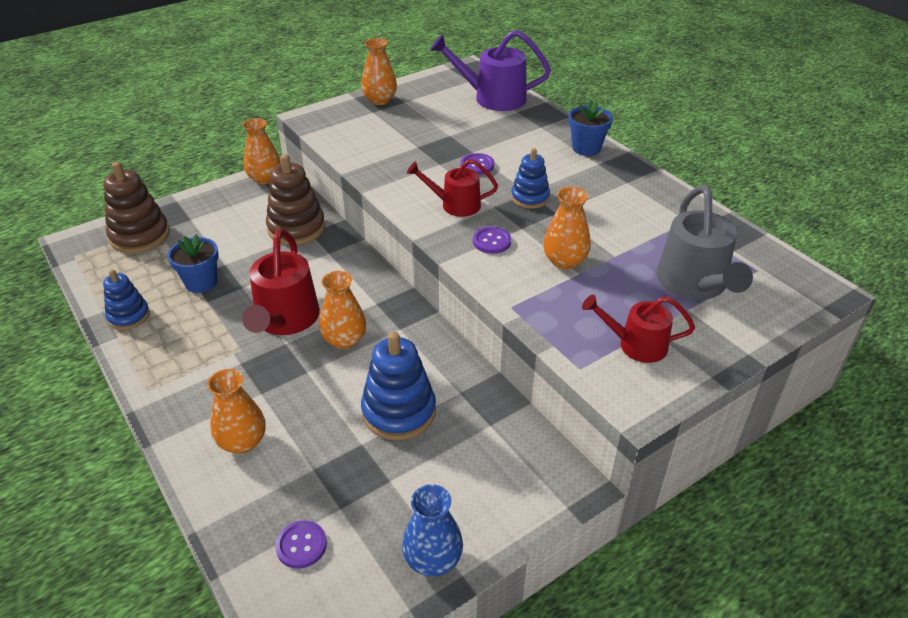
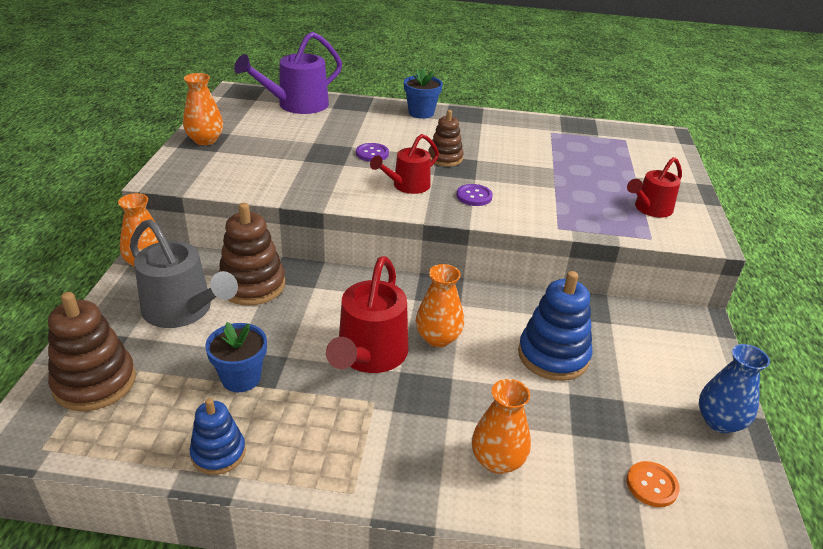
camera: 50 degrees left, 5 degrees down
red watering can [242,229,320,335] -> red watering can turned 60 degrees clockwise [326,256,408,373]
purple button [275,520,327,569] -> orange button [627,461,680,507]
blue stacking toy [511,148,550,209] -> brown stacking toy [428,110,464,167]
orange vase [543,187,591,270] -> none
grey watering can [657,185,753,300] -> grey watering can moved to [130,219,238,328]

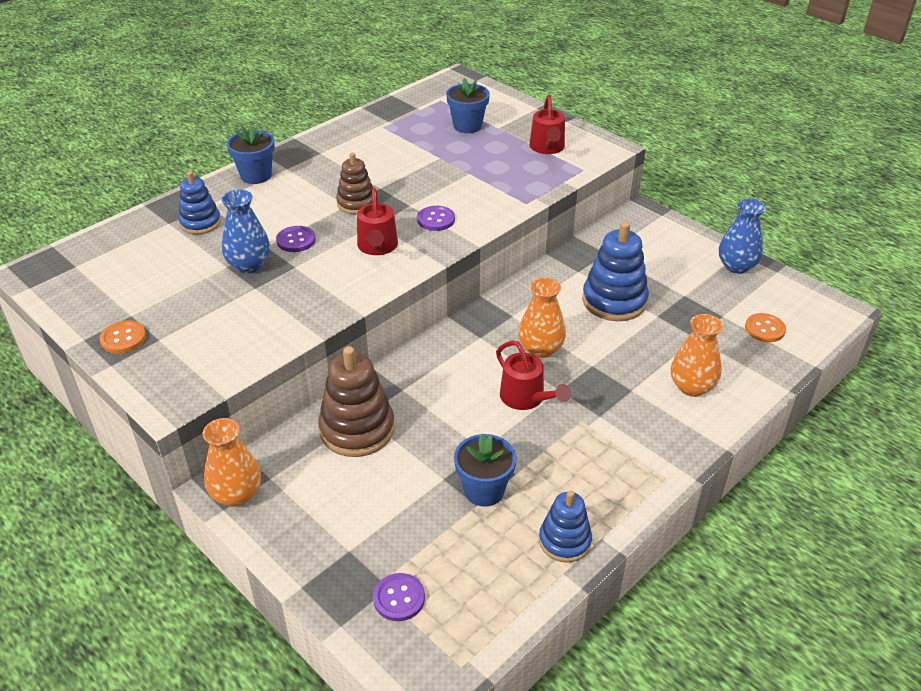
camera: 50 degrees left, 5 degrees up
brown stacking toy [48,292,136,411] -> purple button [373,573,425,621]
grey watering can [130,219,238,328] -> none
orange vase [183,73,223,145] -> orange button [100,320,146,354]
purple watering can [234,32,342,114] -> none
red watering can [326,256,408,373] -> red watering can [496,341,571,410], size x0.62
none -> blue stacking toy [178,171,221,234]
none -> blue vase [221,190,270,273]
none -> blue flower pot [446,78,490,133]

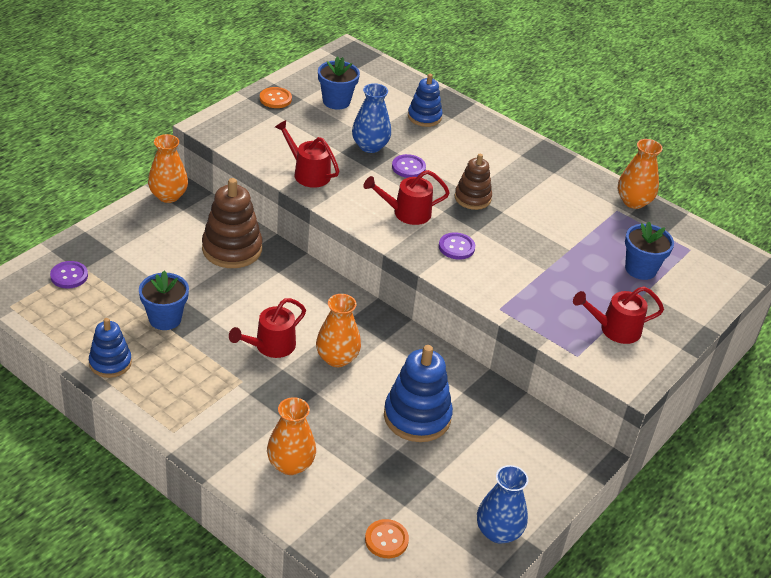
camera: 80 degrees right, 0 degrees up
blue flower pot [227,125,275,184] -> blue flower pot moved to [318,56,360,110]
none -> red watering can [275,120,339,188]
none -> orange vase [618,139,663,209]

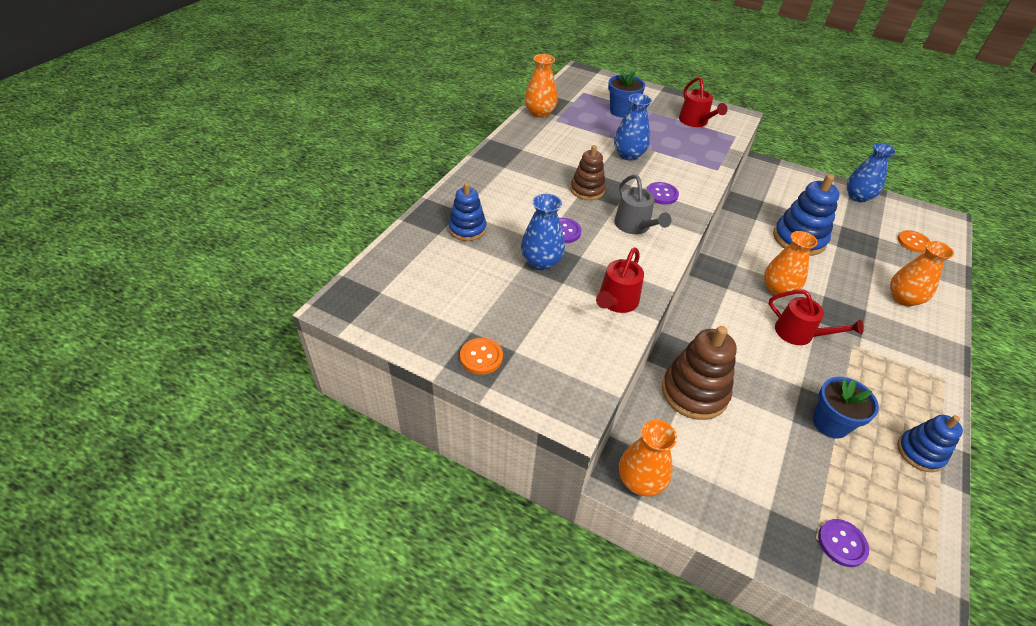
camera: 100 degrees left, 5 degrees up
blue flower pot [318,56,360,110] -> none
red watering can [363,170,450,225] -> grey watering can [614,174,671,234]
none -> blue vase [614,94,652,161]

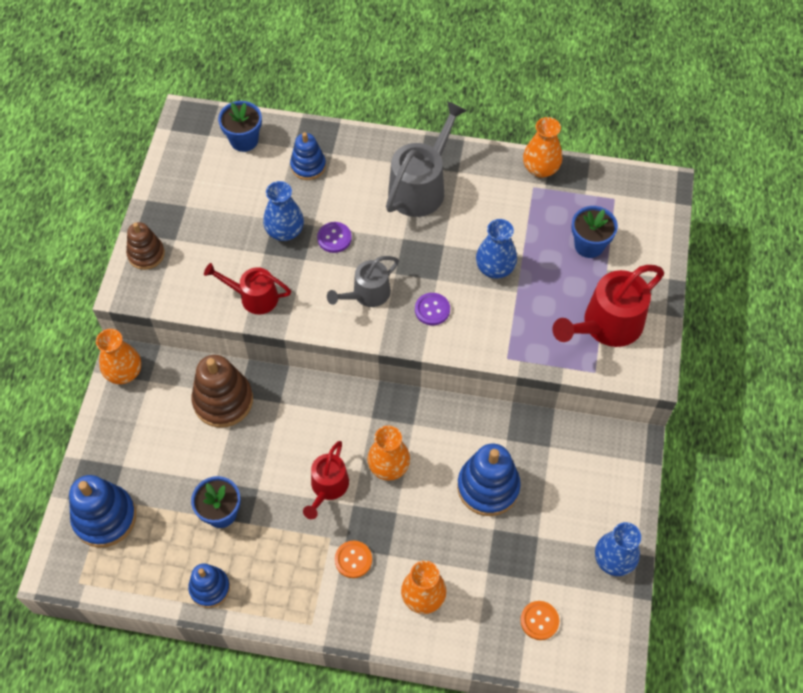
camera: 75 degrees right, 15 degrees up
orange button [460,338,503,375] -> orange button moved to [335,541,372,578]
brown stacking toy [570,145,606,200] -> brown stacking toy moved to [126,222,165,270]
red watering can [679,77,727,127] -> red watering can [552,265,664,347], size x1.60
purple button [818,519,869,567] -> blue stacking toy [69,475,136,548]
none -> blue flower pot [218,101,262,152]
none -> grey watering can [386,101,467,217]

